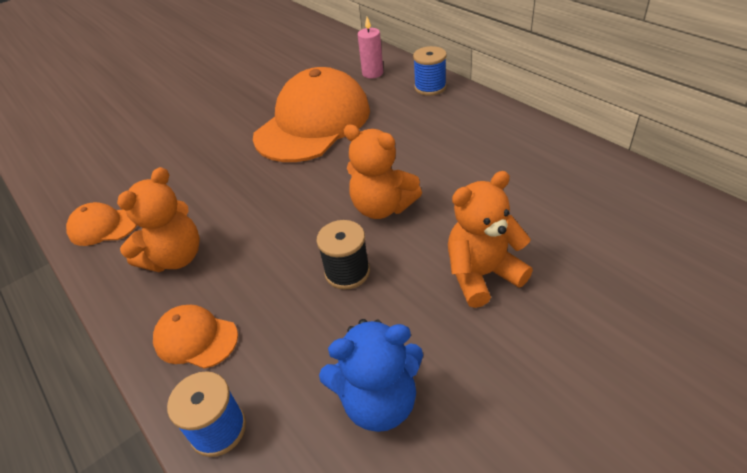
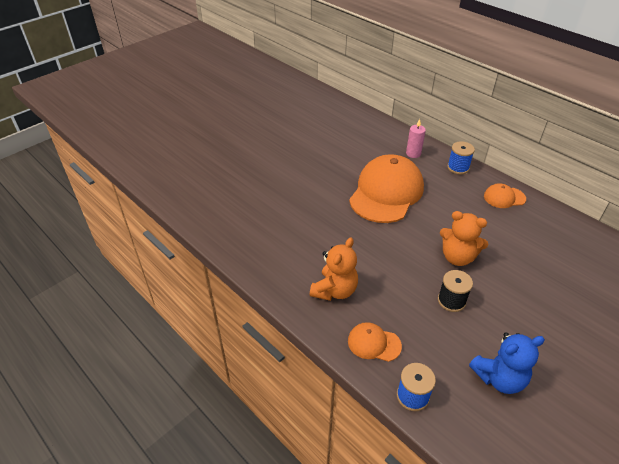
camera: 10 degrees left, 0 degrees up
orange cap [66,202,137,246] -> orange cap moved to [484,183,526,208]
orange teddy bear [448,171,533,308] -> none

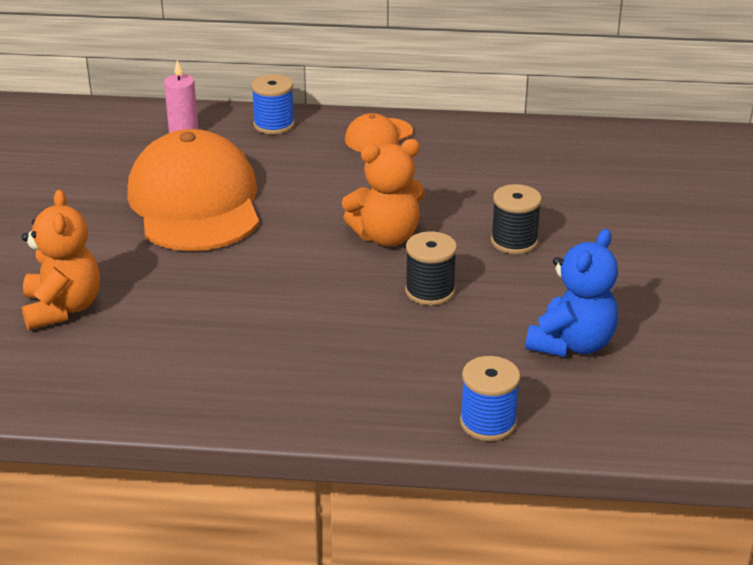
camera: 40 degrees left, 10 degrees down
orange teddy bear [310,237,358,301] -> orange teddy bear moved to [22,190,100,330]
orange cap [348,322,402,362] -> none
none -> black spool [491,184,542,254]

